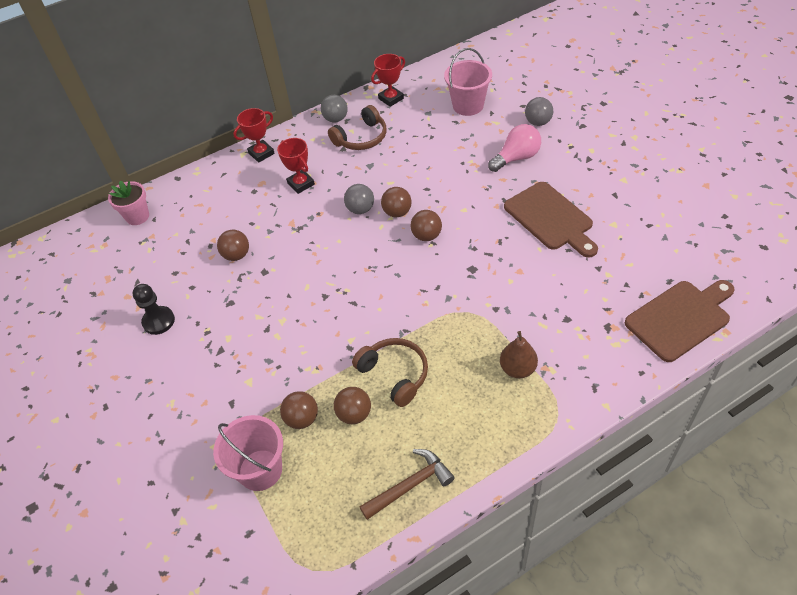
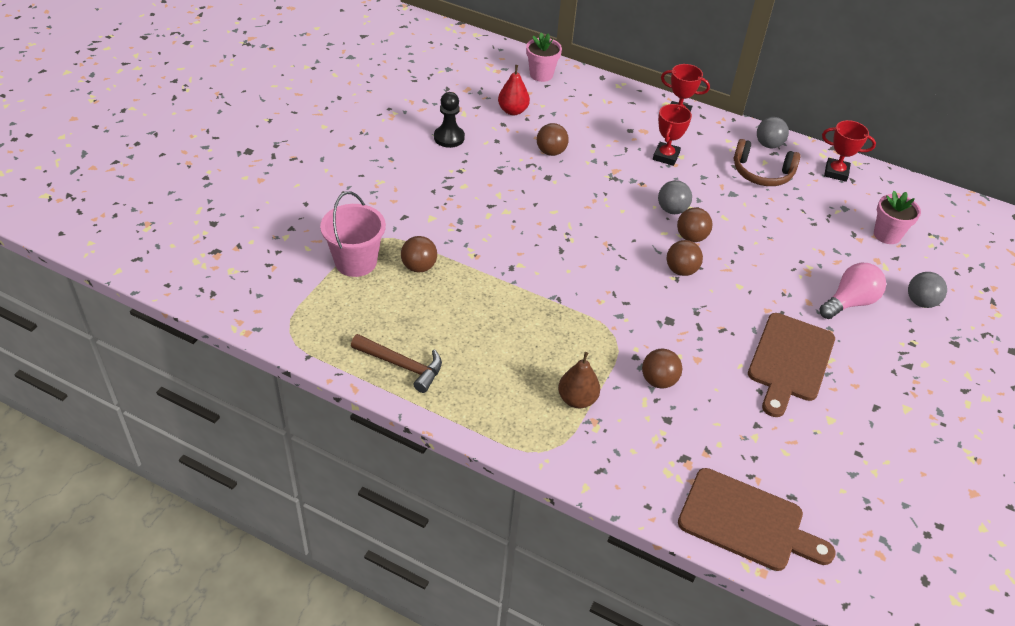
camera: 50 degrees right, 5 degrees down
brown ball [334,387,371,424] -> brown ball moved to [642,349,682,389]
brown headphones [352,338,428,407] -> none
pink bucket [444,48,492,116] -> pink flower pot [874,190,921,244]
pink light bulb [488,124,541,172] -> pink light bulb turned 60 degrees counterclockwise [819,263,886,319]
none -> red pear [498,65,530,115]

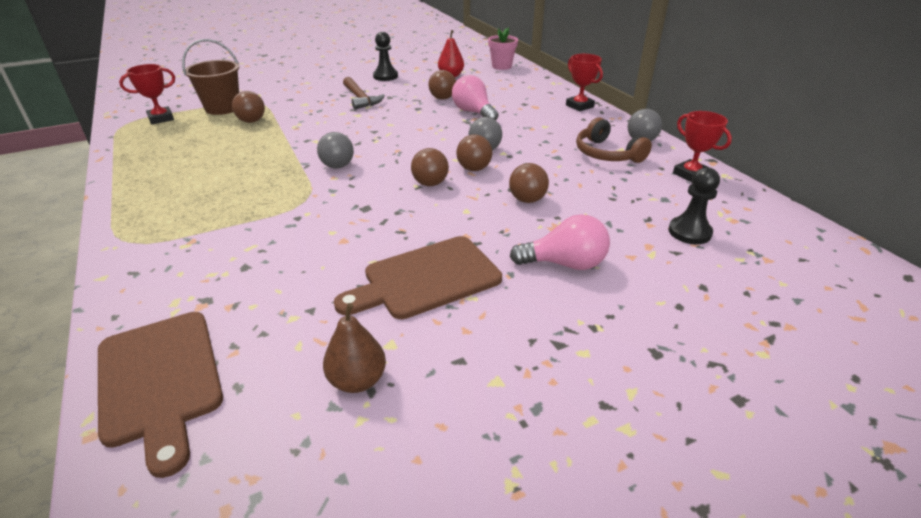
camera: 40 degrees right, 10 degrees down
pink bucket [320,191,386,277] -> brown bucket [182,39,240,115]
brown hammer [351,334,442,393] -> brown hammer moved to [343,77,385,110]
brown pear [558,352,600,408] -> brown pear moved to [323,303,386,393]
brown ball [642,349,682,389] -> brown ball moved to [509,163,549,203]
red trophy [653,104,692,166] -> red trophy moved to [119,64,175,124]
pink flower pot [874,190,921,244] -> black pawn [668,167,720,244]
grey ball [908,272,947,308] -> grey ball moved to [317,132,354,168]
none -> pink light bulb [452,75,498,120]

